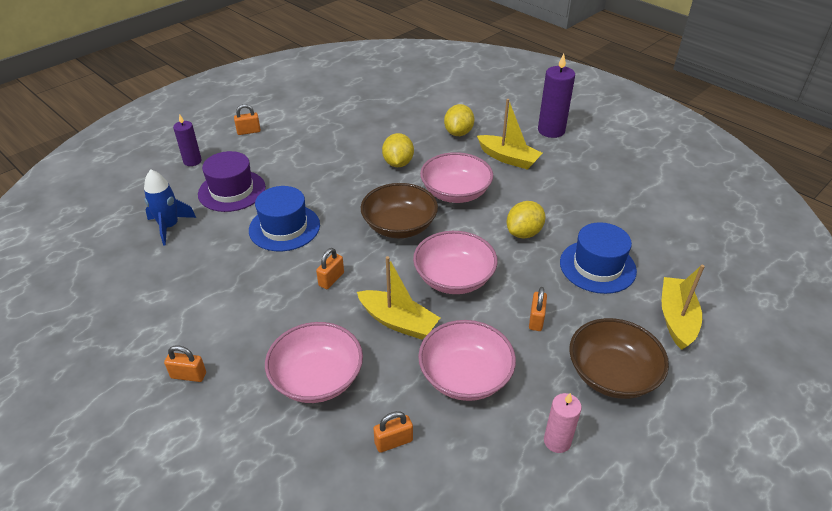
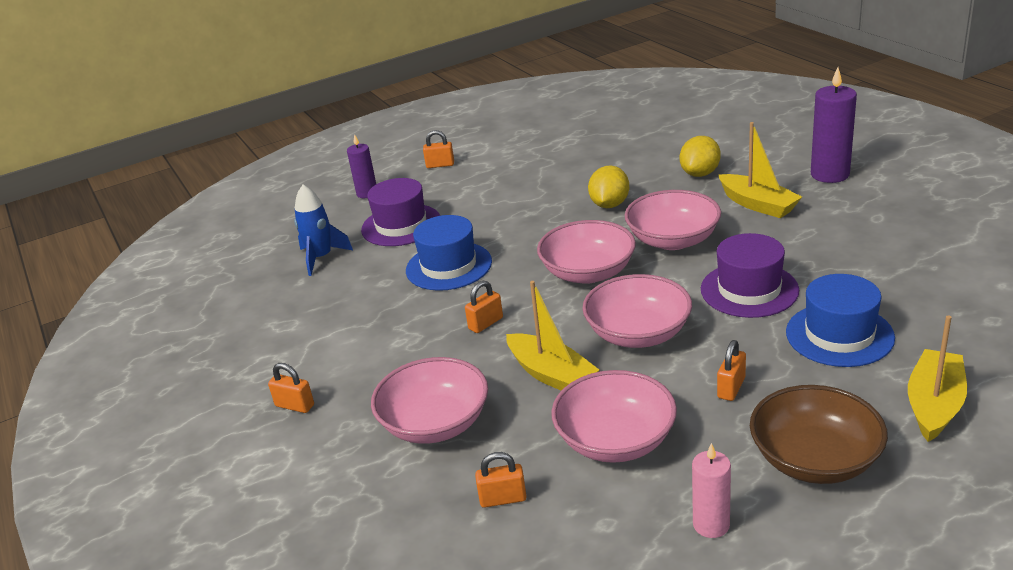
camera: 20 degrees right, 10 degrees down
brown bowl [361,183,438,238] -> pink bowl [537,220,636,284]
yellow lemon [507,201,545,238] -> purple hat [701,233,799,318]

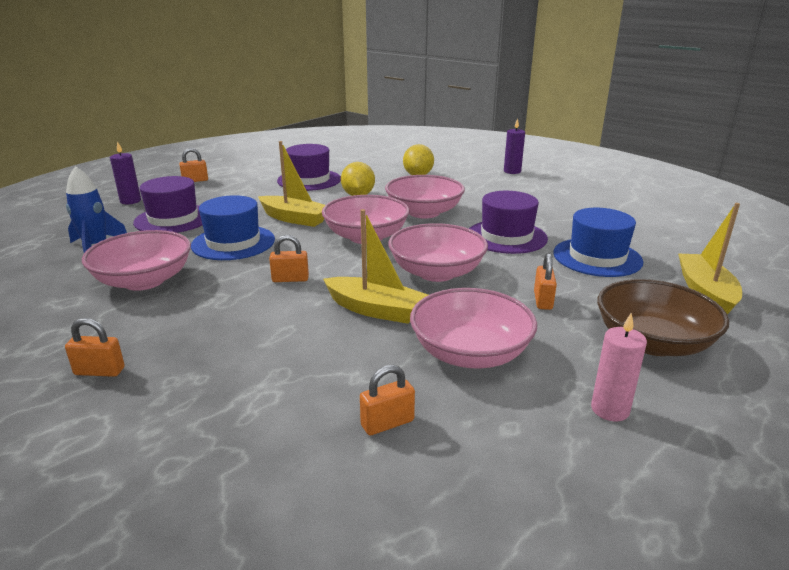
camera: 25 degrees left, 5 degrees down
pink bowl [371,357,488,444] -> pink bowl moved to [82,230,191,291]
orange padlock [465,281,503,333] -> orange padlock turned 60 degrees clockwise [269,235,309,282]
yellow boat [719,122,802,218] -> yellow boat moved to [258,141,325,227]
purple candle [811,67,857,183] -> purple candle [504,118,525,174], size x0.62
none -> purple hat [277,144,341,191]

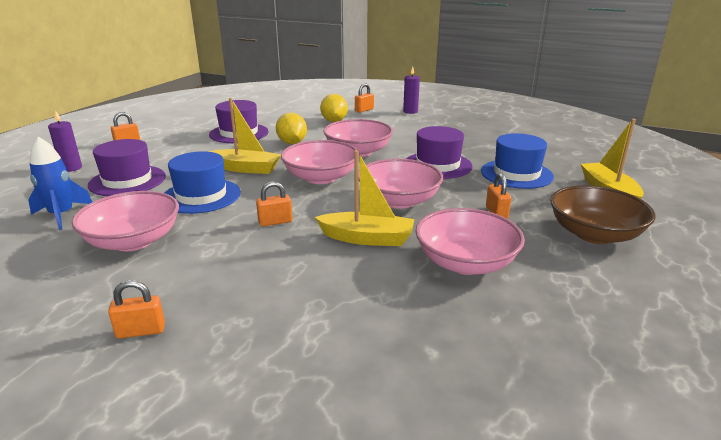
camera: 15 degrees left, 0 degrees up
orange padlock [360,365,415,435] -> orange padlock moved to [355,83,374,113]
pink candle [591,313,647,421] -> none

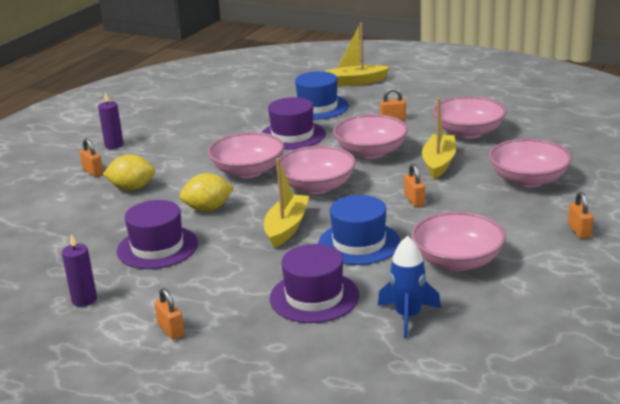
camera: 85 degrees left, 0 degrees up
purple candle [48,110,82,172] -> purple candle moved to [62,234,97,307]
brown bowl [550,185,656,244] -> none
none -> pink bowl [489,138,572,187]

